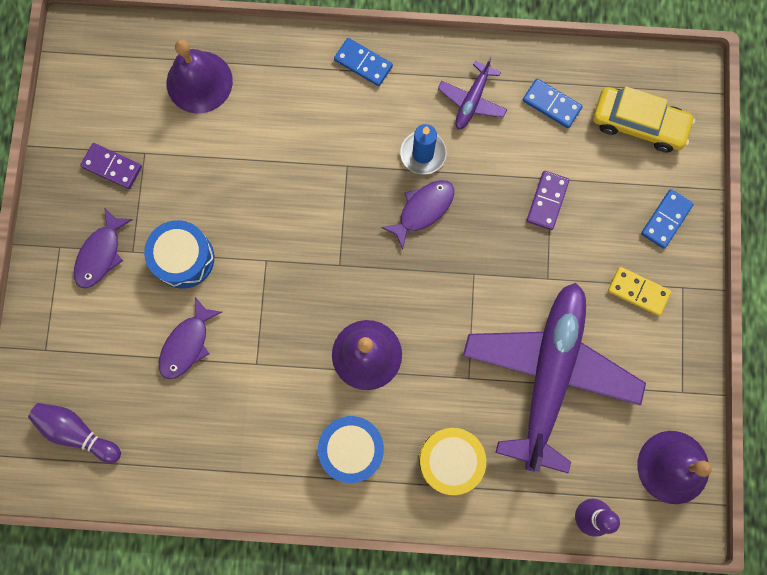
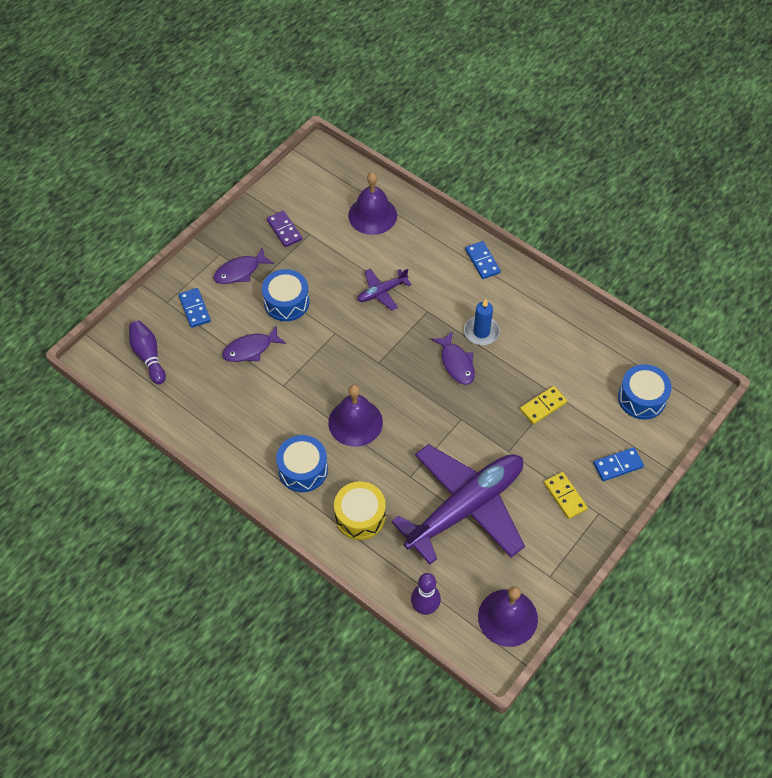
camera: 35 degrees right, 20 degrees down
purple fish [381,180,454,249] -> purple fish turned 75 degrees clockwise [431,331,475,385]
purple plane [438,57,507,129] -> purple plane moved to [357,269,412,310]
blue domino [523,79,583,128] -> blue domino moved to [179,288,211,328]
purple domino [527,171,569,230] -> yellow domino [520,386,567,425]
yellow car [593,86,695,152] -> blue drum [618,364,672,419]

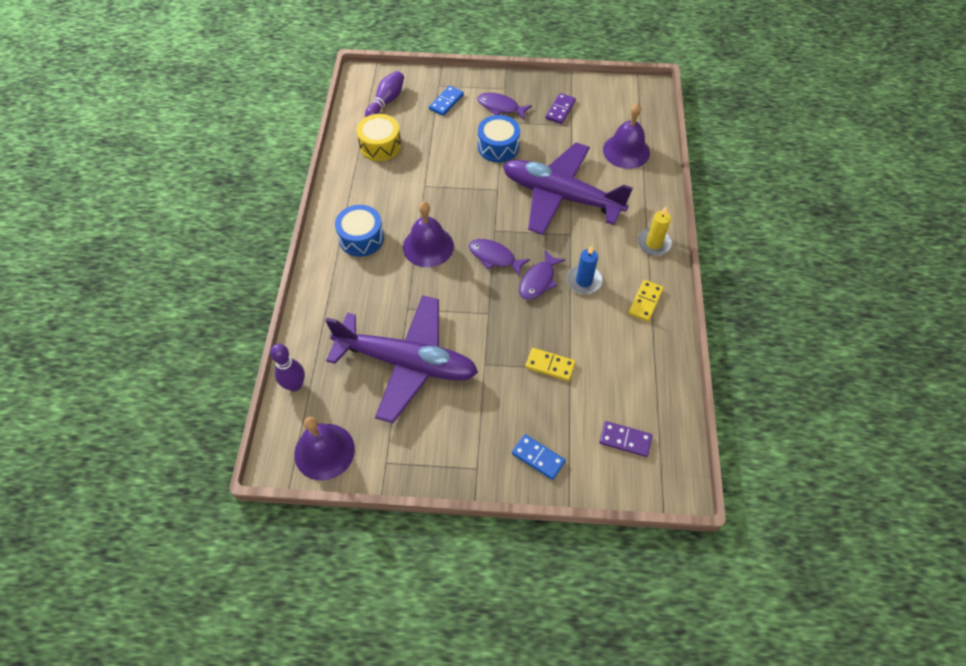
camera: 55 degrees right, 0 degrees up
purple fish [222,325,286,362] -> purple fish moved to [469,239,530,276]
yellow drum [334,481,386,540] -> yellow drum moved to [357,114,401,161]
purple plane [357,269,412,310] -> purple plane [503,142,633,235], size x2.36
blue domino [465,241,501,279] -> yellow candle [637,207,672,256]
yellow domino [544,472,588,519] -> yellow domino moved to [628,280,664,322]
blue drum [618,364,672,419] -> purple domino [600,421,652,457]

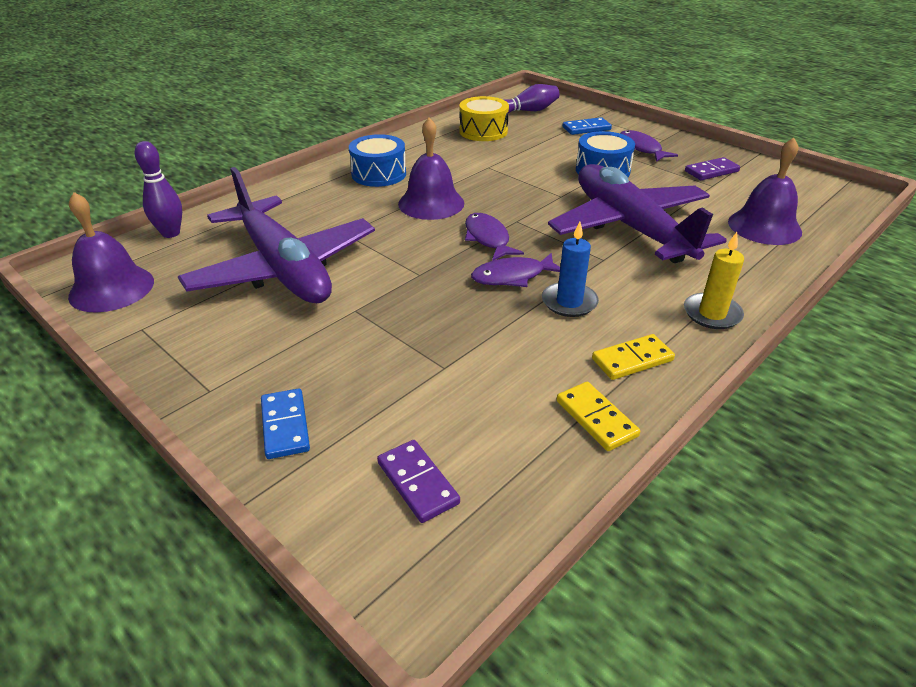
camera: 40 degrees right, 20 degrees down
yellow domino [525,348,576,381] -> yellow domino moved to [557,382,640,451]

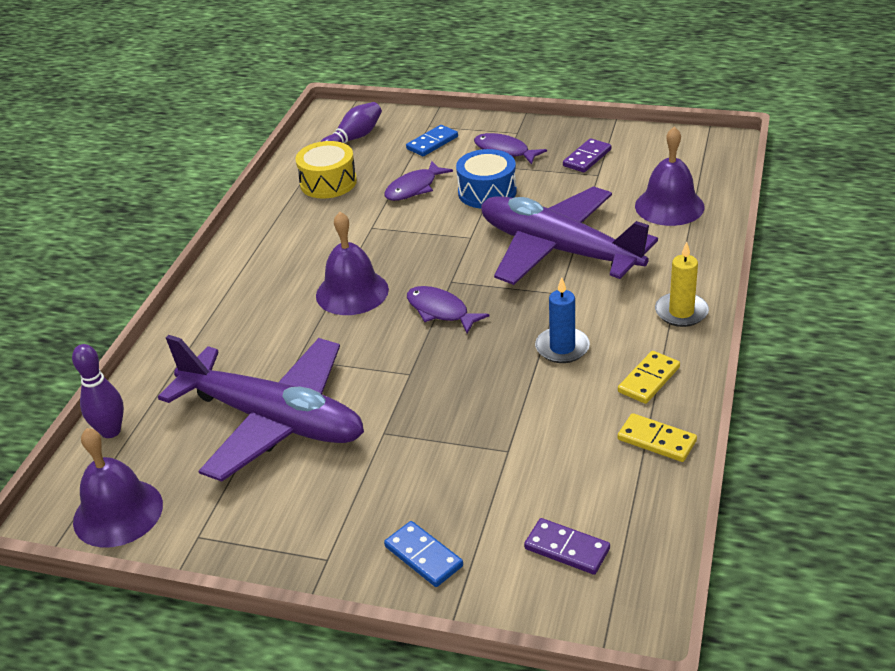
camera: 25 degrees left, 0 degrees up
blue drum [349,134,406,187] -> none
purple fish [471,253,560,287] -> purple fish moved to [385,161,453,201]

